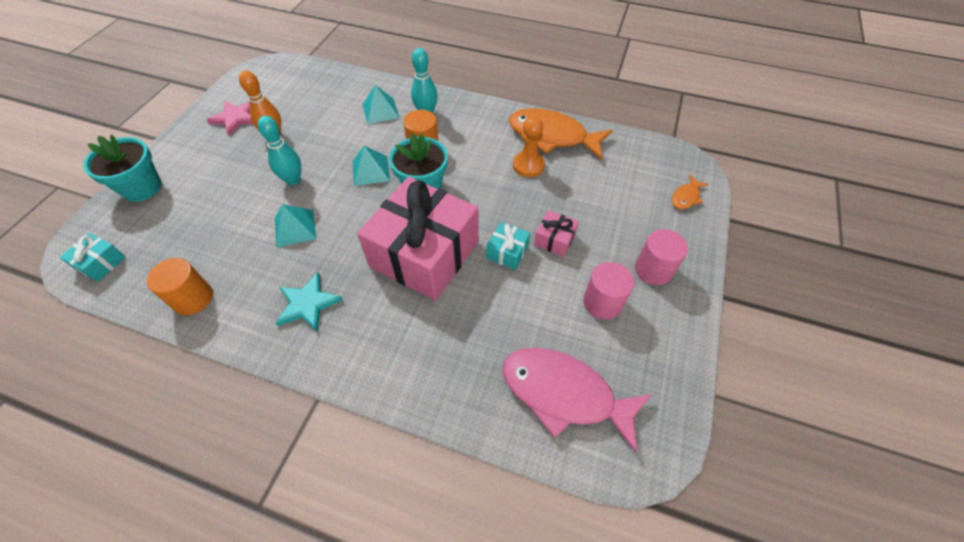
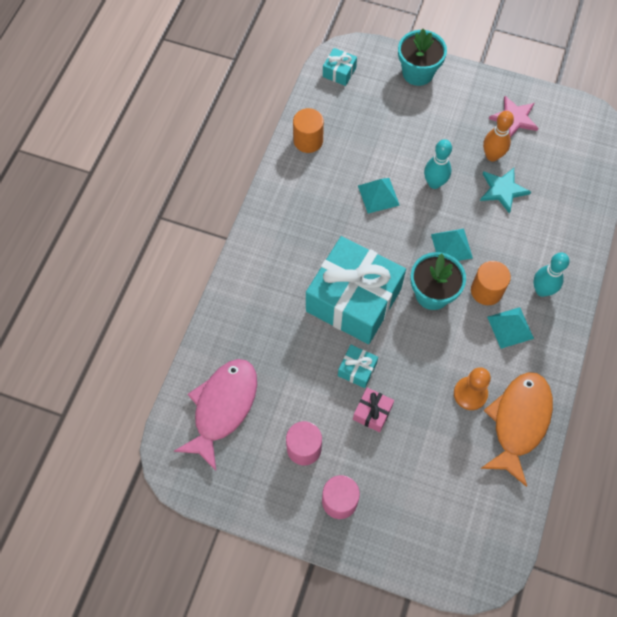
camera: 90 degrees right, 10 degrees up
turquoise star [275,272,343,332] -> turquoise star moved to [480,168,531,214]
pink gift [357,177,479,301] -> turquoise gift [306,236,406,344]
turquoise pyramid [362,85,400,124] -> turquoise pyramid moved to [487,307,534,349]
orange fish [672,175,708,209] -> none

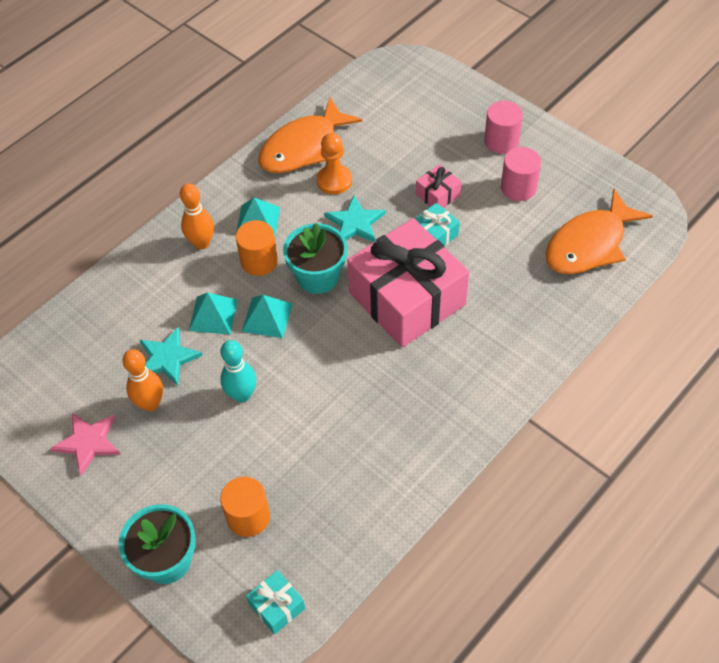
camera: 155 degrees left, 10 degrees down
pink fish [174,359,257,471] -> orange fish [545,189,653,274]
orange cylinder [293,108,324,153] -> orange cylinder moved to [220,477,270,537]
turquoise gift [306,236,406,344] -> pink gift [347,218,469,347]
turquoise pyramid [358,178,400,213] -> turquoise pyramid moved to [189,293,238,334]
turquoise bowling pin [533,253,570,297] -> orange bowling pin [180,183,214,249]
none -> turquoise star [324,195,385,242]

